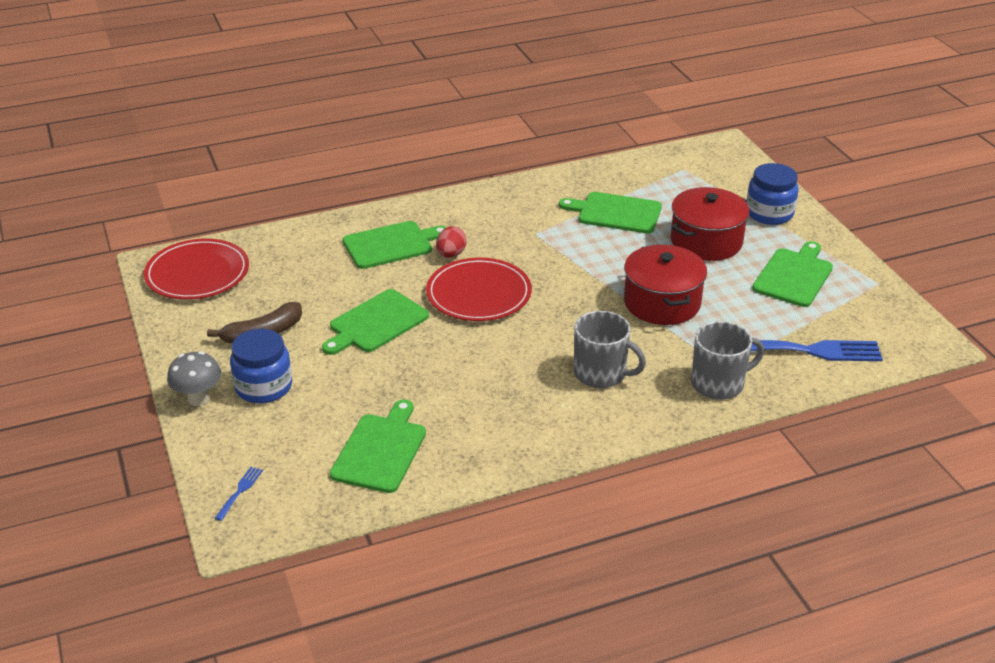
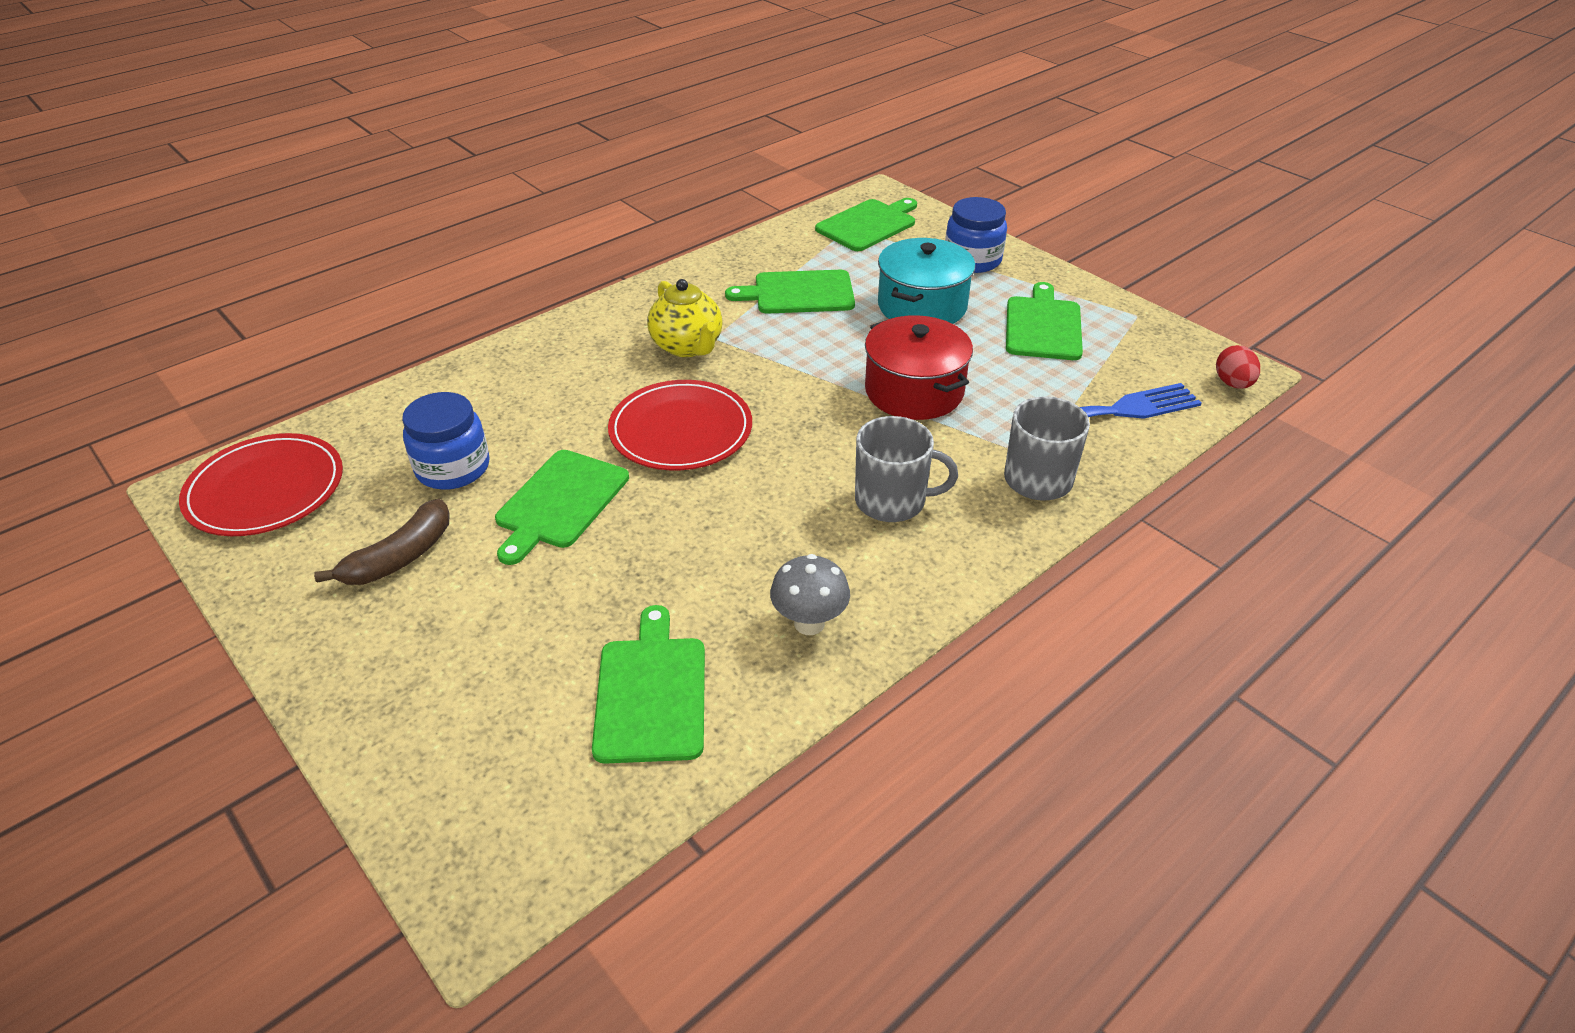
camera: 20 degrees left, 5 degrees up
grey mushroom [167,351,221,406] -> grey mushroom moved to [770,554,850,635]
blue fork [215,467,263,521] -> none
blue jar [230,329,292,404] -> blue jar moved to [402,392,490,490]
green cutting board [343,221,447,269] -> green cutting board moved to [815,198,917,251]
red egg [436,226,467,258] -> red egg moved to [1216,345,1260,389]
red pot [671,187,749,261] -> turquoise pot [878,238,975,324]
none -> yellow teapot [647,279,723,357]

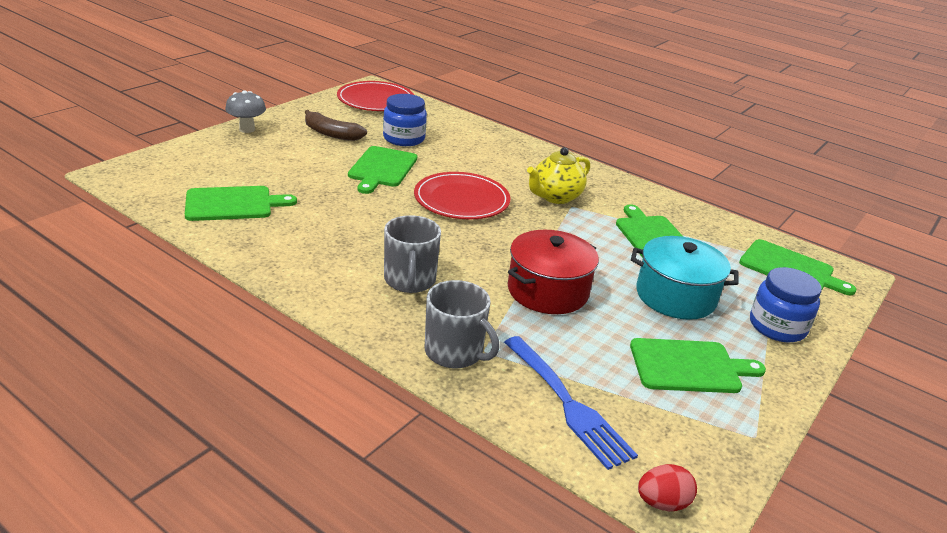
camera: 75 degrees right, 10 degrees down
green cutting board [495,450,629,565] -> green cutting board turned 90 degrees counterclockwise [348,146,417,194]
grey mushroom [770,554,850,635] -> grey mushroom moved to [225,90,266,133]

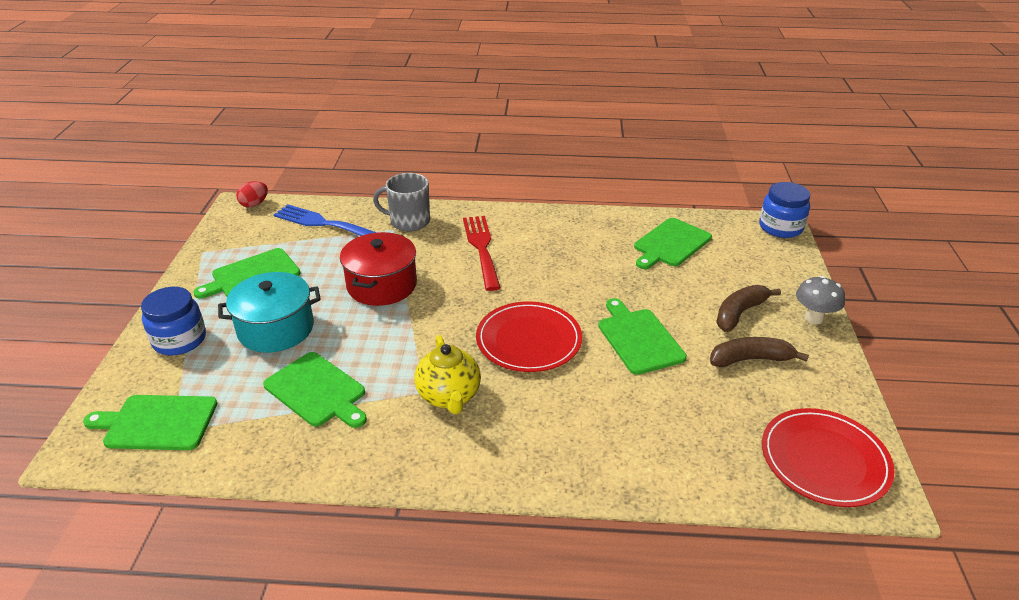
camera: 150 degrees right, 5 degrees up
blue jar [383,94,427,146] -> blue jar moved to [759,182,810,238]
grey mug [384,215,441,293] -> red fork [463,216,501,291]
yellow teapot [527,147,590,204] -> yellow teapot turned 150 degrees clockwise [414,335,481,414]
none -> brown banana [716,285,781,332]

